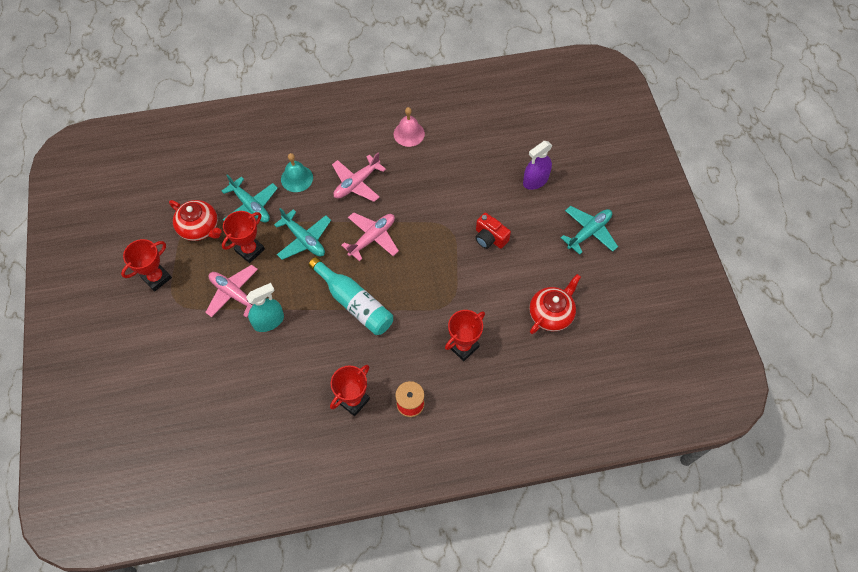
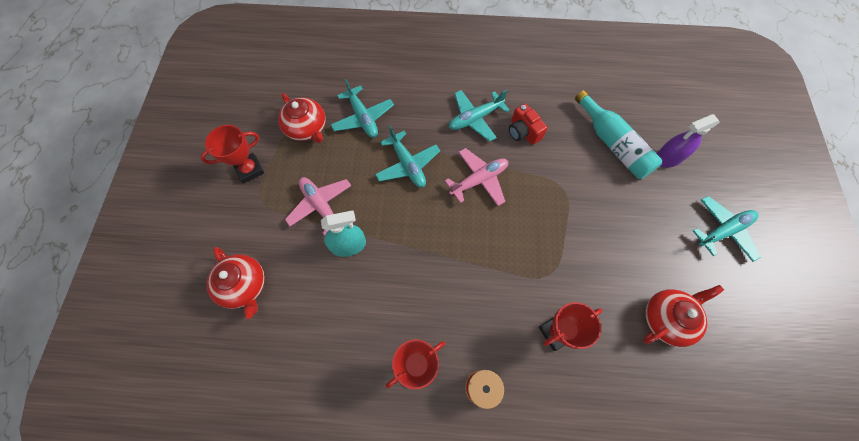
camera: 15 degrees right, 5 degrees up
red trophy [222,211,265,263] -> none
turquoise bell [281,153,313,192] -> none
turquoise bottle [309,257,393,335] -> turquoise bottle moved to [575,90,662,179]
pink plane [332,152,386,202] -> turquoise plane [449,90,509,142]
pink bell [394,107,425,147] -> none
red camera [475,213,511,249] -> red camera moved to [509,103,548,145]
none -> red teapot [206,247,265,319]

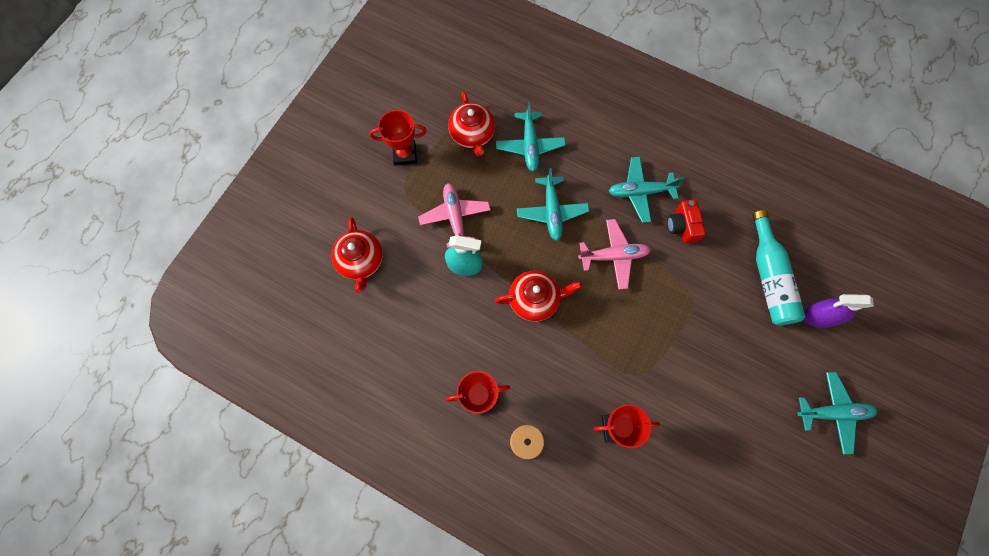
camera: 25 degrees right, 5 degrees up
red teapot [643,285,724,347] -> red teapot moved to [495,271,582,322]

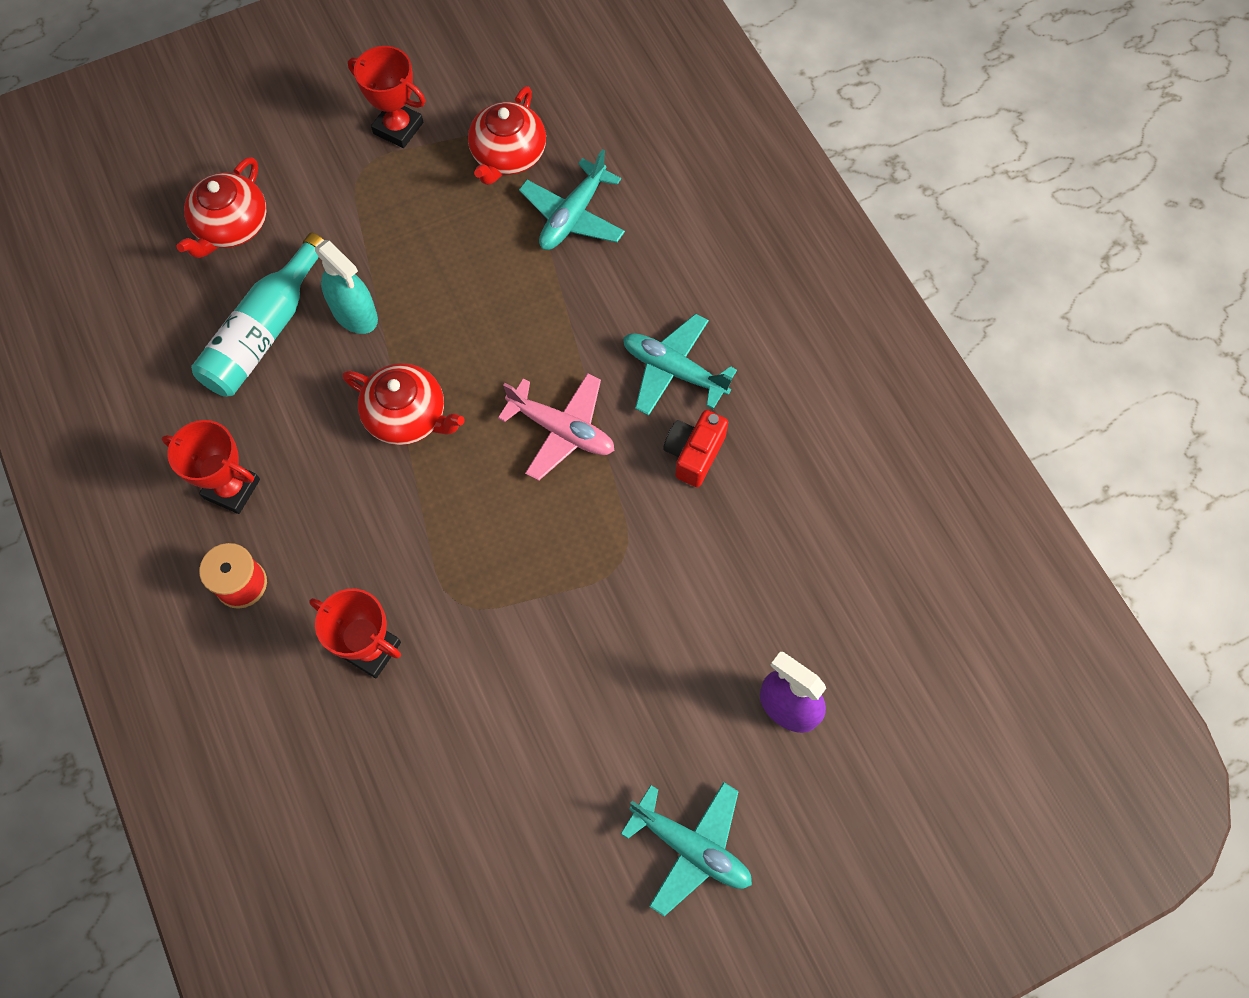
camera: 35 degrees right, 5 degrees down
pink plane [418,183,491,248] -> none
turquoise plane [517,168,589,241] -> none
turquoise bottle [752,210,805,325] -> turquoise bottle moved to [191,233,324,397]

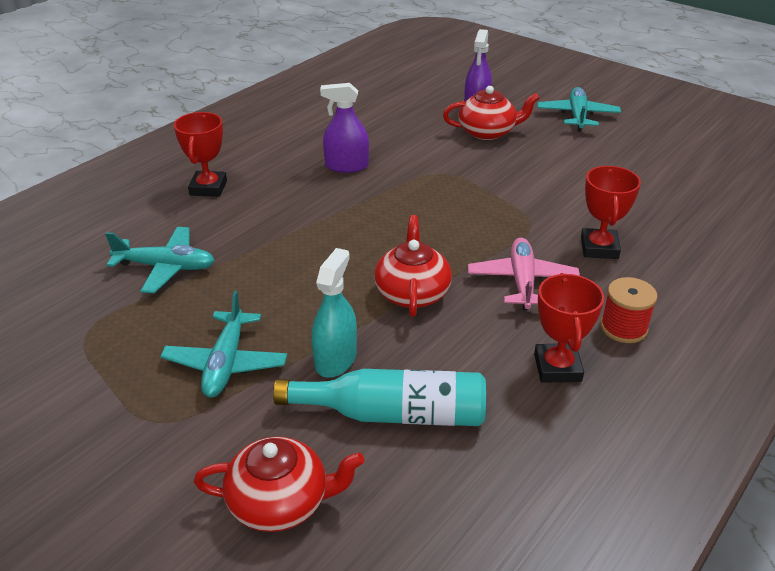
camera: 115 degrees left, 30 degrees down
red trophy [348,46,425,148] -> red trophy moved to [174,112,227,197]
red teapot [468,86,546,185] -> red teapot moved to [443,86,540,140]
pink plane [498,373,615,481] -> pink plane moved to [468,238,580,310]
turquoise plane [623,314,737,416] -> turquoise plane moved to [160,291,287,398]
red camera [663,410,728,487] -> purple spray bottle [320,83,369,173]

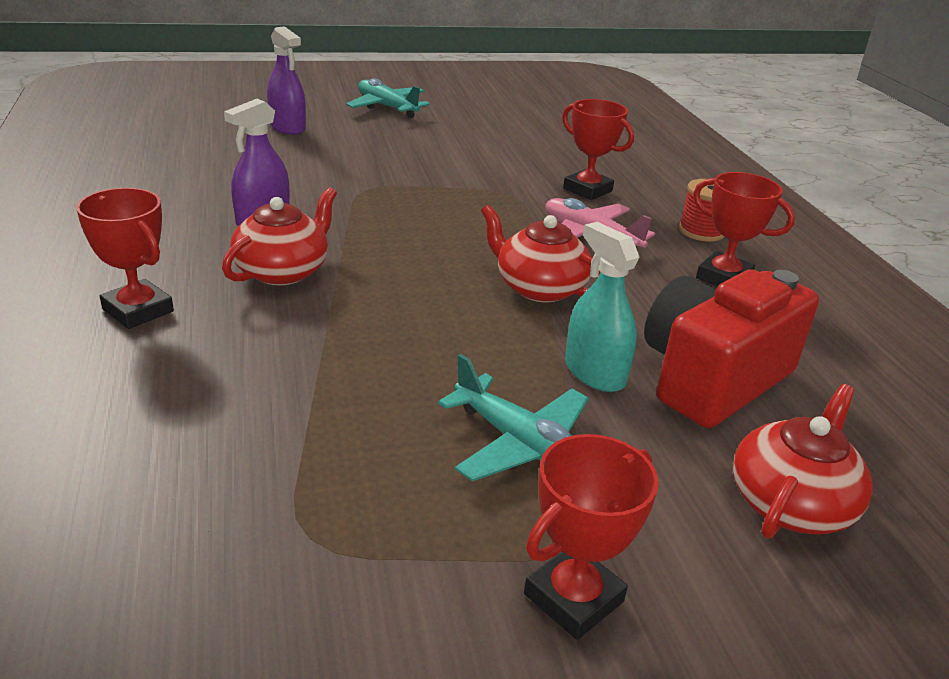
camera: 55 degrees left, 5 degrees down
turquoise plane [105,227,215,293] -> none
turquoise bottle [273,369,486,426] -> red camera [644,269,819,428]
red teapot [443,86,540,140] -> red teapot moved to [222,187,337,285]
none -> red trophy [524,434,659,640]

